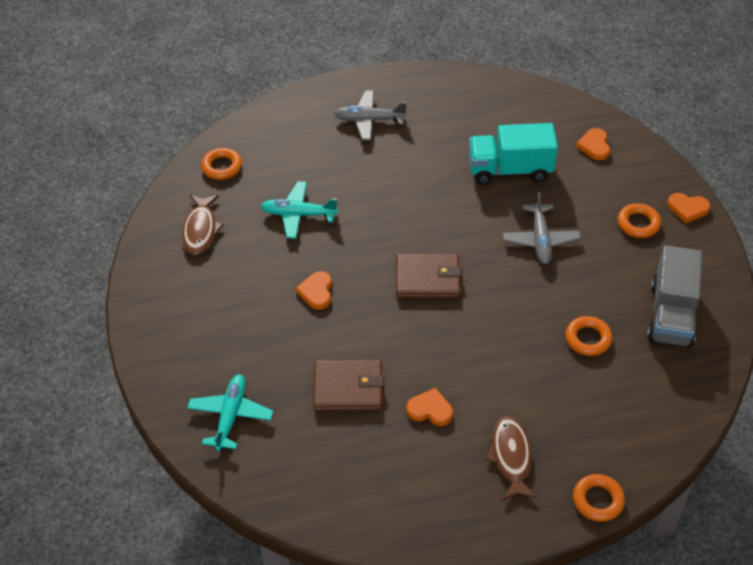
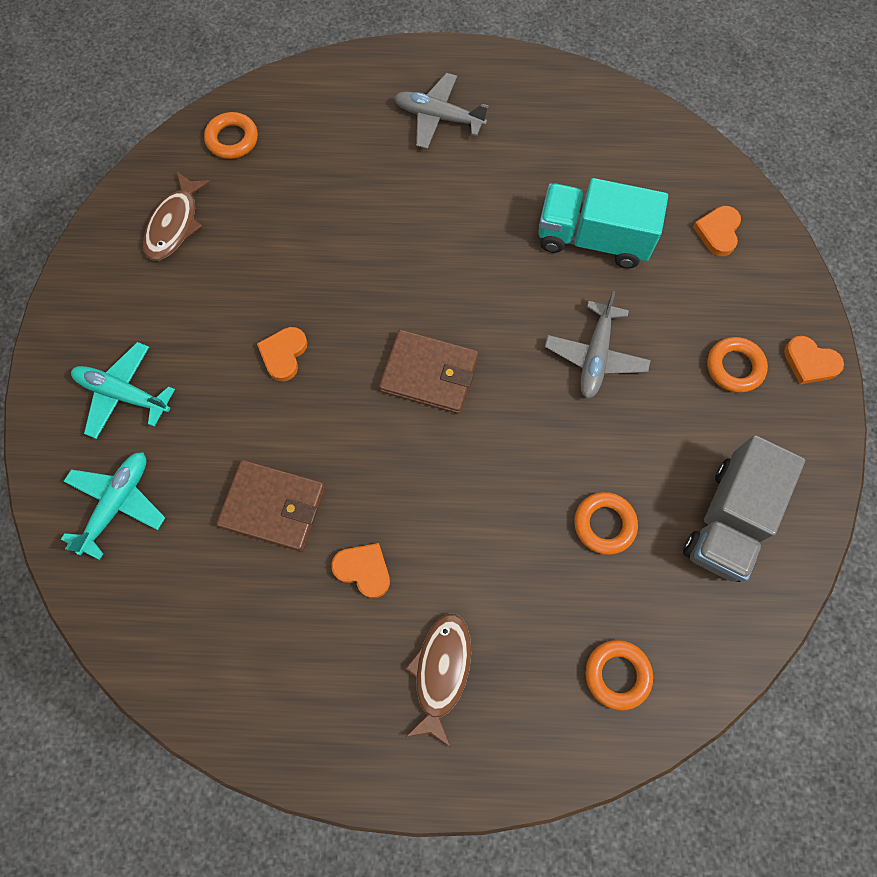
camera: 15 degrees right, 20 degrees up
turquoise plane [261,181,338,238] -> turquoise plane moved to [71,342,175,439]
orange ring [573,474,625,522] -> orange ring moved to [585,640,653,711]

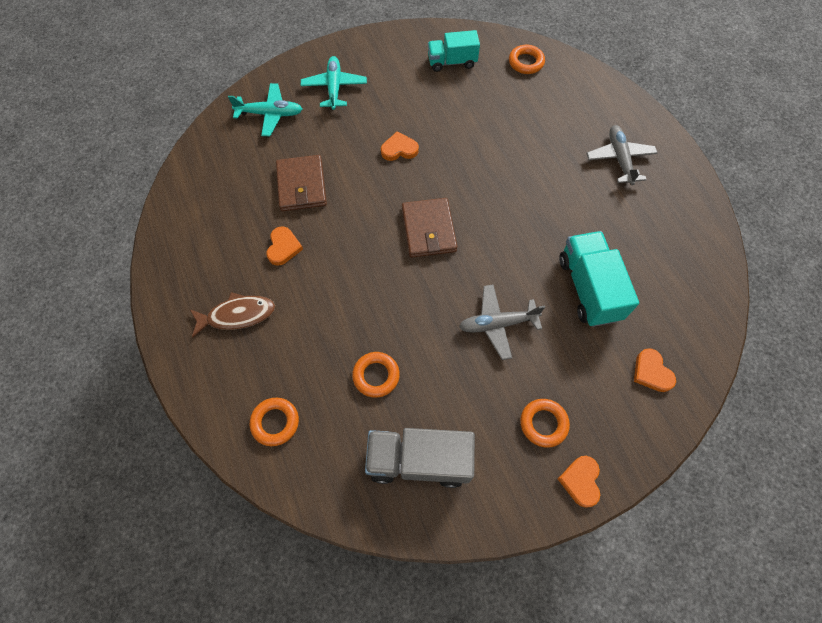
camera: 65 degrees right, 5 degrees down
brown fish [143,172,211,260] -> turquoise truck [428,30,480,72]
orange heart [693,206,741,256] -> orange heart turned 105 degrees counterclockwise [634,348,676,392]

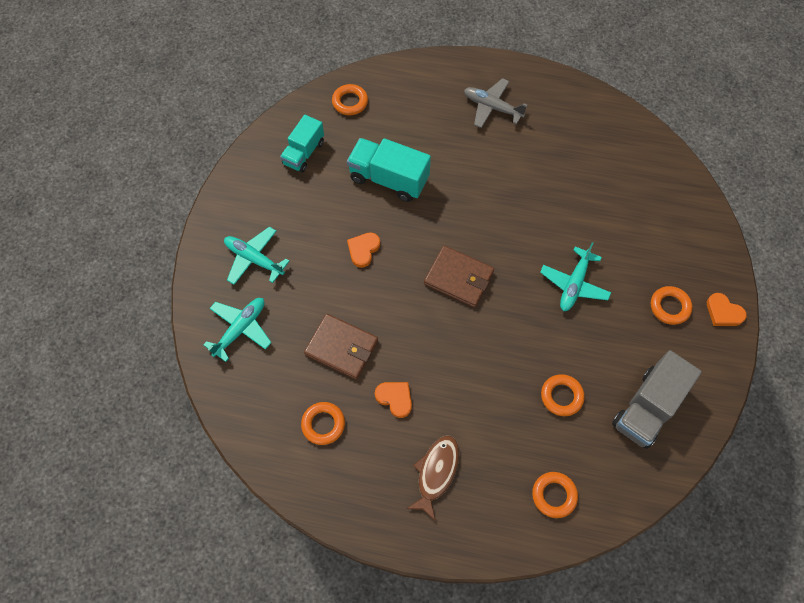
camera: 55 degrees left, 0 degrees up
grey plane [459,285,545,360] -> turquoise plane [540,242,611,311]
turquoise truck [559,231,639,327] -> turquoise truck moved to [347,138,431,202]
orange heart [634,348,676,392] -> none
none -> orange ring [301,402,345,445]

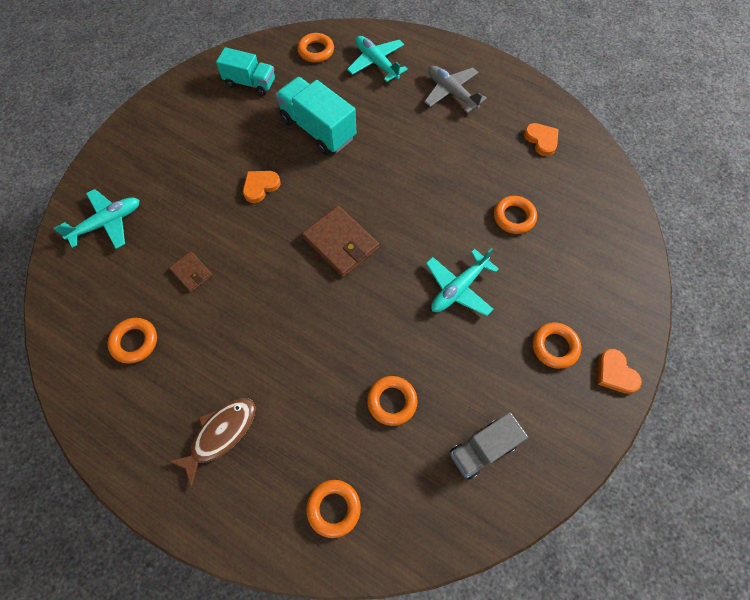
camera: 20 degrees right, 0 degrees up
turquoise plane [224,227,289,285] -> turquoise plane moved to [347,36,408,82]
turquoise truck [280,115,324,172] -> turquoise truck turned 120 degrees counterclockwise [216,47,275,96]
brown wallet [304,314,378,380] -> brown wallet [169,252,213,292], size x0.55
orange heart [375,382,412,418] -> orange heart moved to [524,123,559,156]
grey truck [612,350,702,449] -> grey truck [450,412,528,480], size x0.66
none -> orange ring [494,196,537,234]

